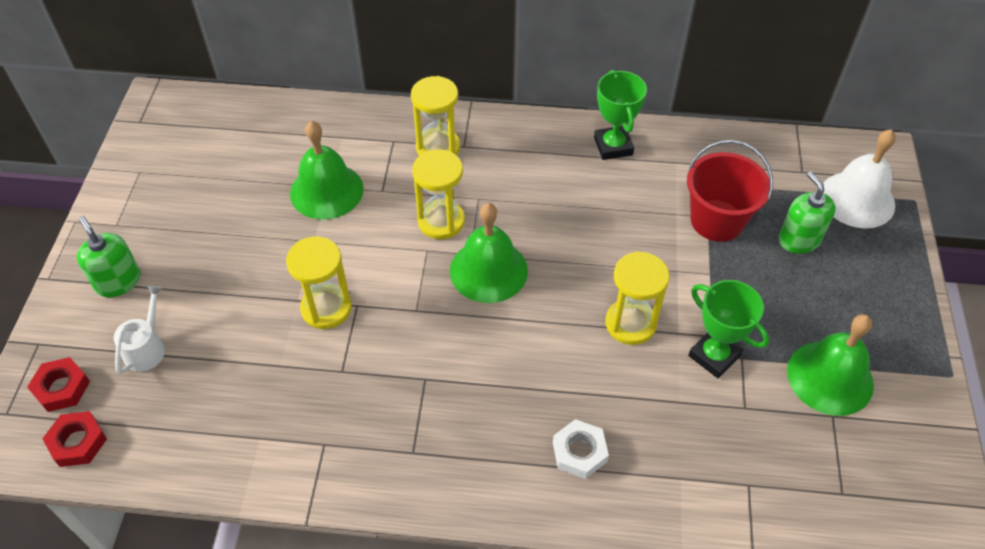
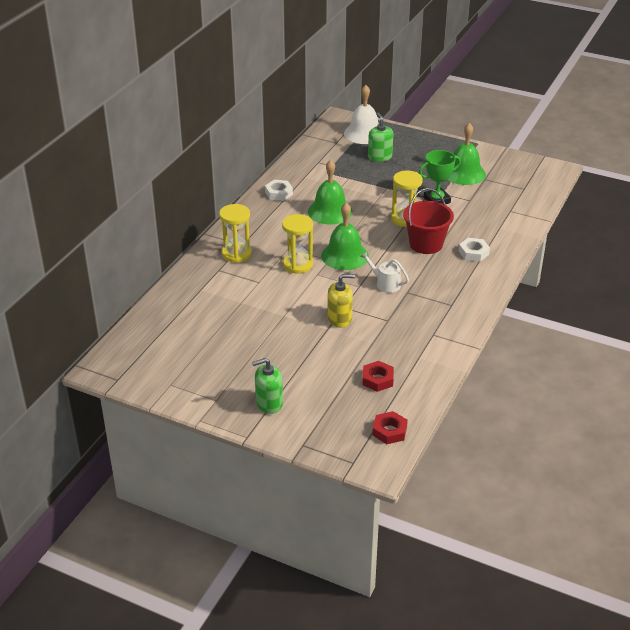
camera: 70 degrees left, 15 degrees down
red nut [27,357,90,412] -> red nut moved to [362,361,394,392]
white watering can [114,285,165,374] -> white watering can moved to [360,251,409,293]
yellow hourglass [286,236,352,329] -> yellow soap dispenser [327,274,355,328]
green bell [290,121,364,219] -> green bell moved to [308,160,353,225]
green trophy [594,70,647,160] -> white nut [265,180,293,201]
red bucket [687,140,773,242] -> red bucket moved to [403,188,454,254]
green soap dispenser [779,172,836,254] -> green soap dispenser turned 75 degrees clockwise [368,113,393,162]

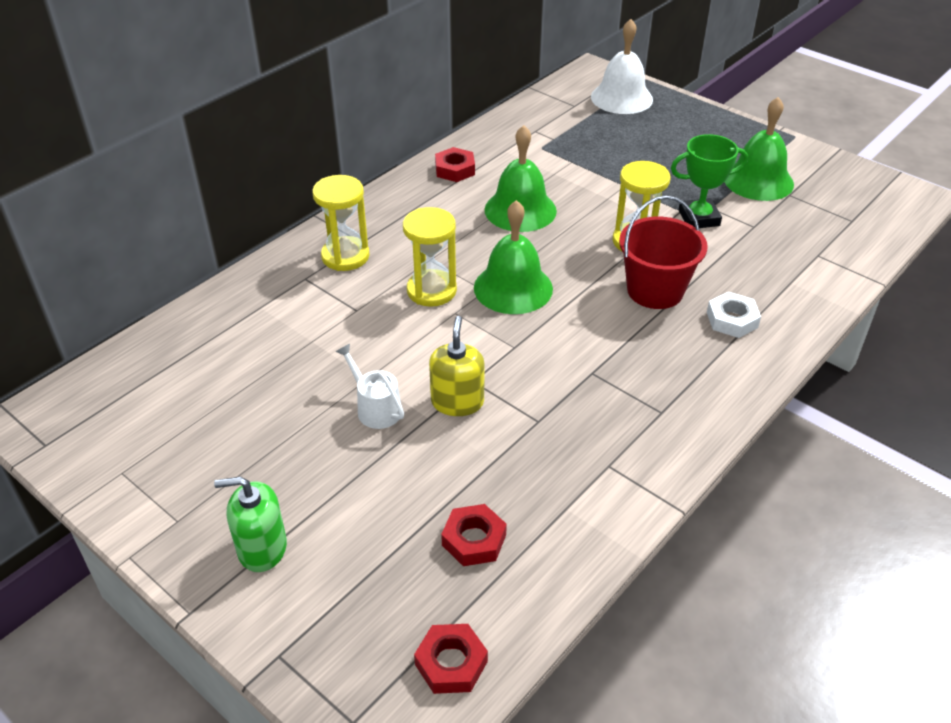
camera: 15 degrees right, 5 degrees up
white nut [265,180,293,201] -> red nut [435,147,475,182]
yellow soap dispenser [327,274,355,328] -> yellow soap dispenser turned 90 degrees counterclockwise [429,316,485,416]
white watering can [360,251,409,293] -> white watering can moved to [336,344,404,429]
green soap dispenser [368,113,393,162] -> none

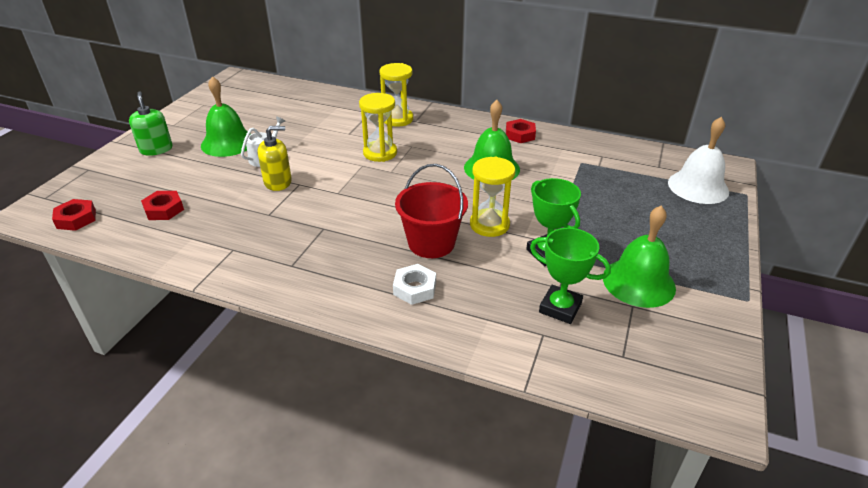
camera: 70 degrees right, 5 degrees down
green bell [474,200,553,314] -> green bell moved to [201,76,251,157]
none -> green trophy [530,228,611,324]

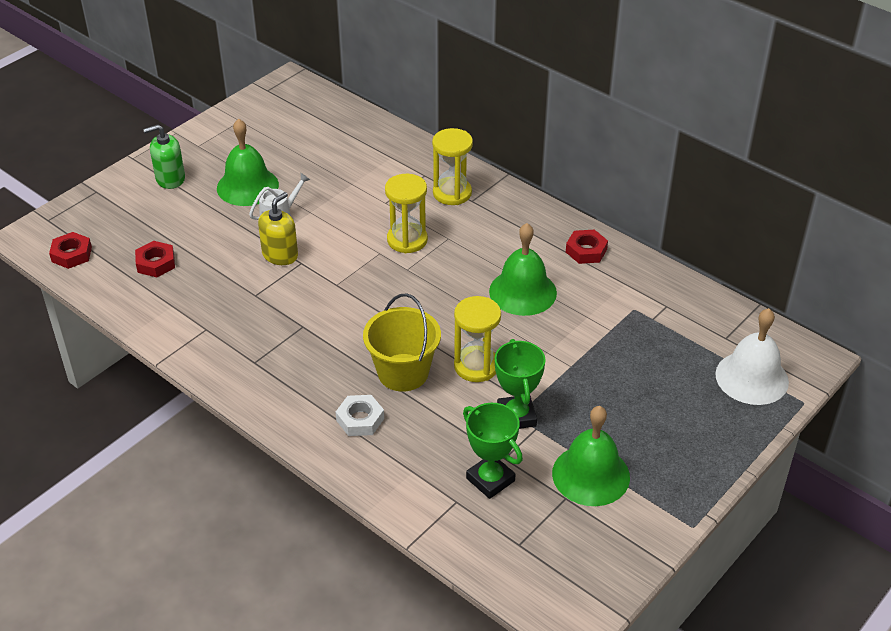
camera: 20 degrees right, 5 degrees up
green soap dispenser [129,91,173,156] -> green soap dispenser turned 105 degrees counterclockwise [143,125,185,189]
yellow soap dispenser [257,126,292,191] -> yellow soap dispenser turned 60 degrees counterclockwise [258,192,298,265]
red bucket [395,164,468,258] -> yellow bucket [363,294,441,392]

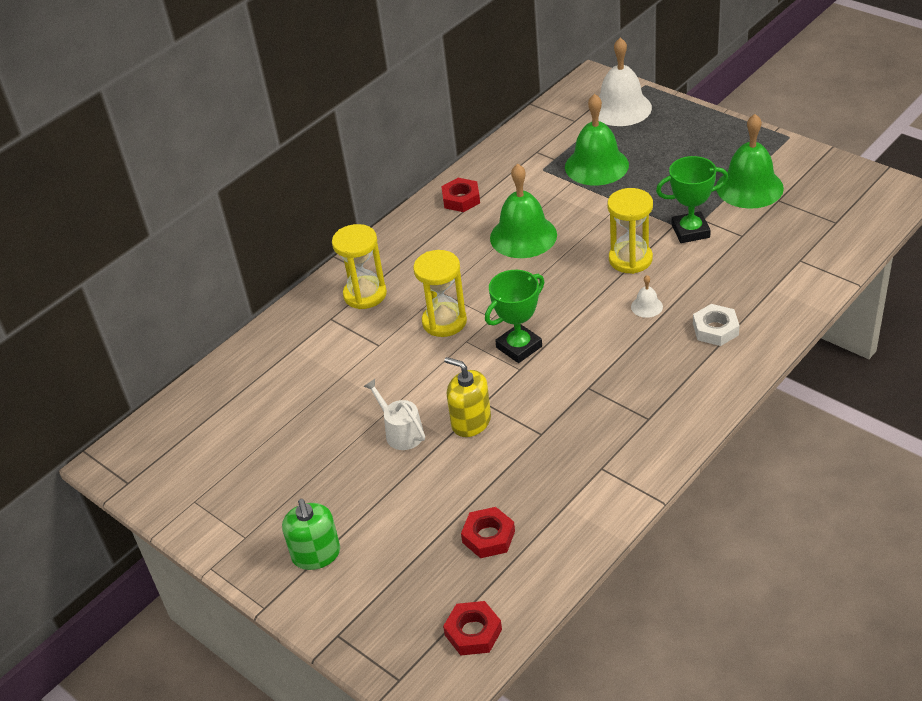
camera: 85 degrees left, 0 degrees up
green bell [217,119,279,206] -> green bell moved to [565,94,629,185]
yellow bucket [363,294,441,392] -> white bell [631,275,663,318]
green trophy [463,403,523,499] -> green trophy moved to [485,270,544,363]

